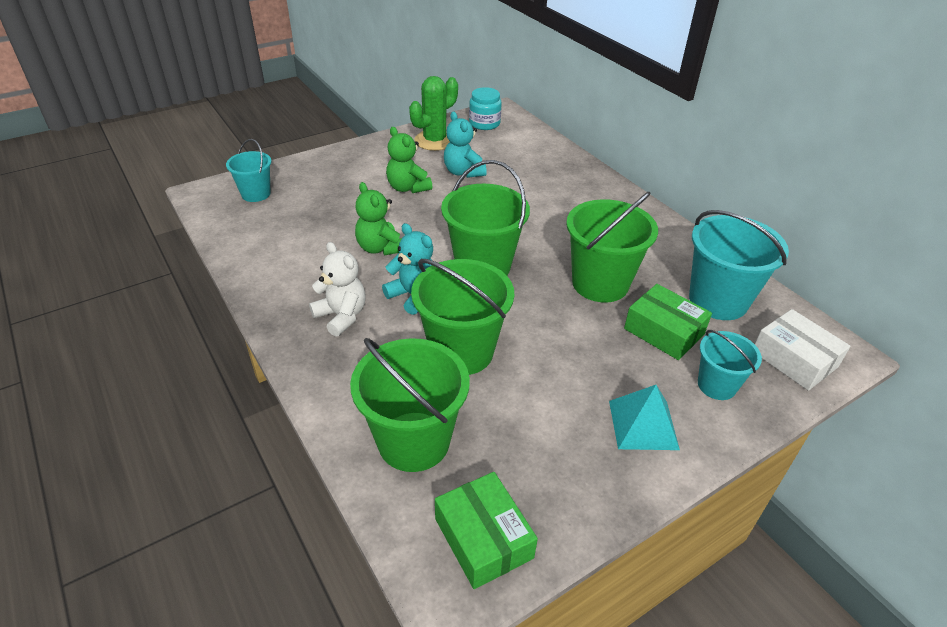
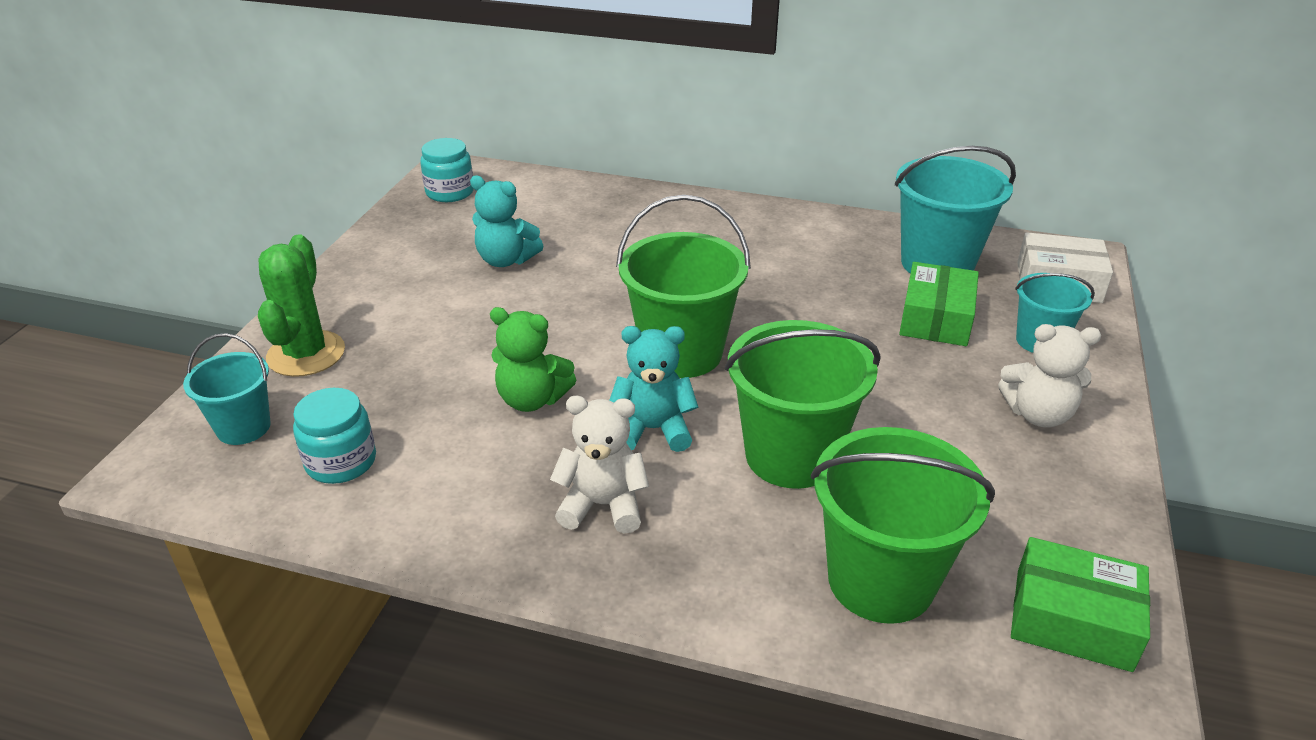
camera: 40 degrees left, 5 degrees down
green teddy bear [386,127,433,193] -> none
green cactus [409,76,458,151] -> green cactus moved to [258,234,345,377]
green bucket [566,192,658,302] -> none
turquoise pyramid [609,385,680,450] -> white teddy bear [998,324,1101,428]
green box [624,284,712,360] -> green box turned 75 degrees counterclockwise [899,262,979,346]
none -> turquoise jar [293,388,376,484]

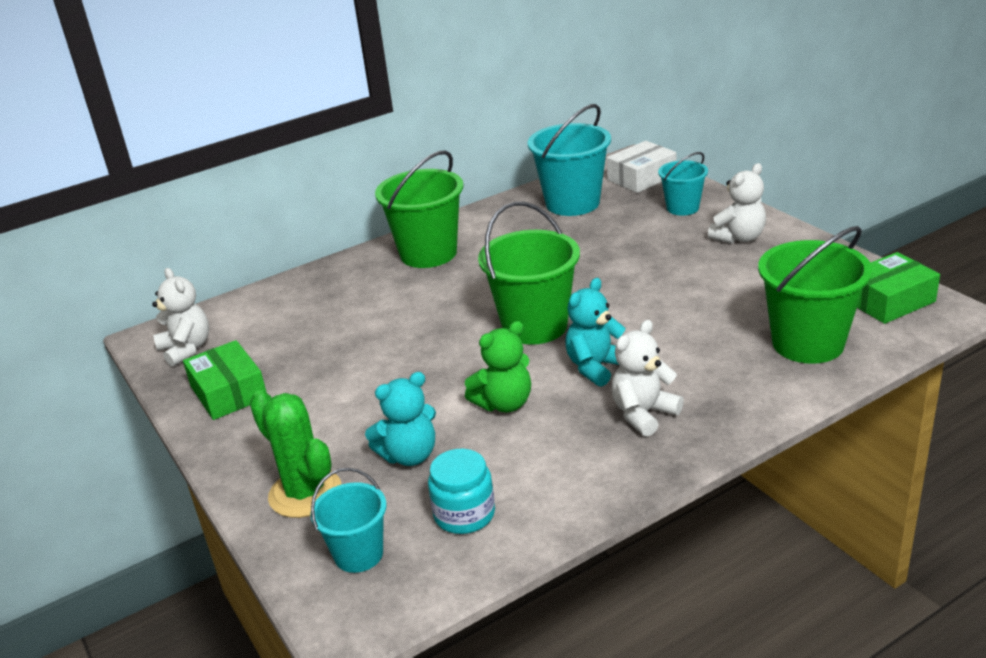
camera: 45 degrees left, 5 degrees down
turquoise jar [420,138,474,202] -> white teddy bear [152,268,209,367]
turquoise teddy bear [470,176,544,267] -> turquoise teddy bear moved to [365,372,436,466]
green bucket [725,320,881,489] -> green bucket moved to [375,150,463,268]
green box [899,262,979,346] -> green box moved to [183,340,267,420]

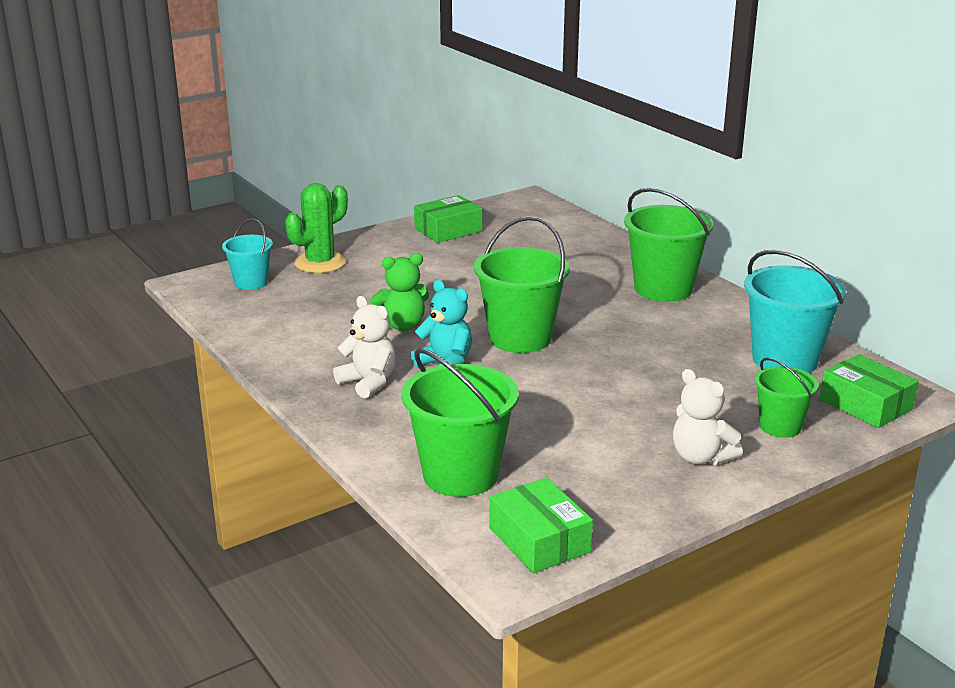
camera: 85 degrees right, 5 degrees down
white teddy bear [152,268,209,367] -> none
turquoise teddy bear [365,372,436,466] -> none
turquoise jar [428,449,495,534] -> none
green teddy bear [465,321,531,412] -> green teddy bear turned 75 degrees counterclockwise [370,253,429,331]
white box [607,141,677,193] -> green box [820,354,919,428]
turquoise bucket [658,152,708,216] -> green bucket [754,357,818,438]

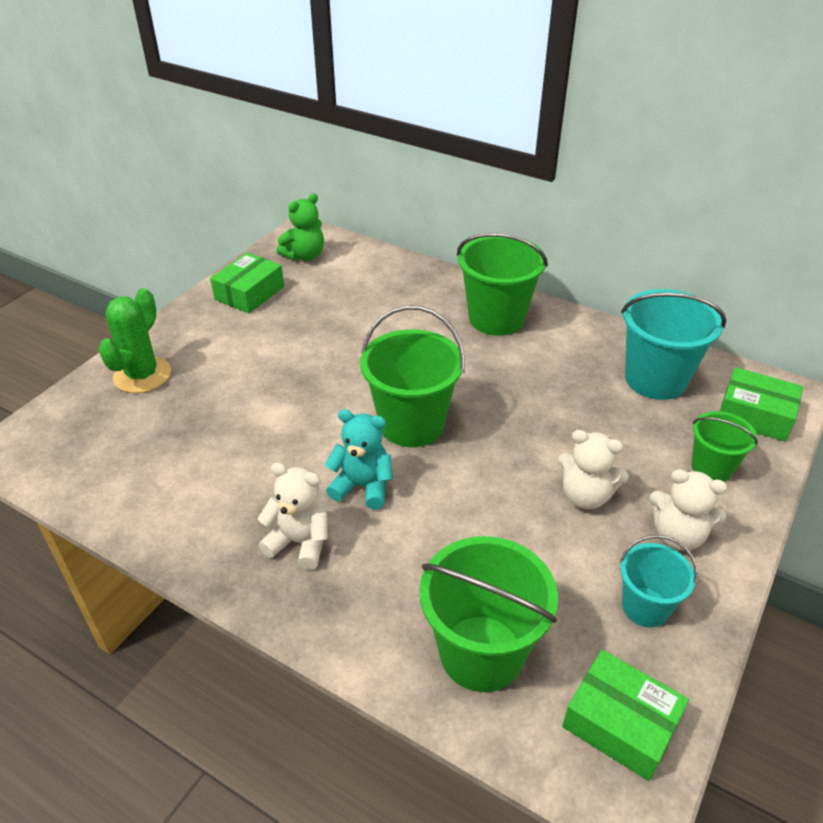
camera: 25 degrees left, 15 degrees up
turquoise bucket [222,218,273,290] -> turquoise bucket moved to [620,535,698,628]
green teddy bear [370,253,429,331] -> green teddy bear moved to [277,193,324,261]
none -> white teddy bear [558,430,629,509]

